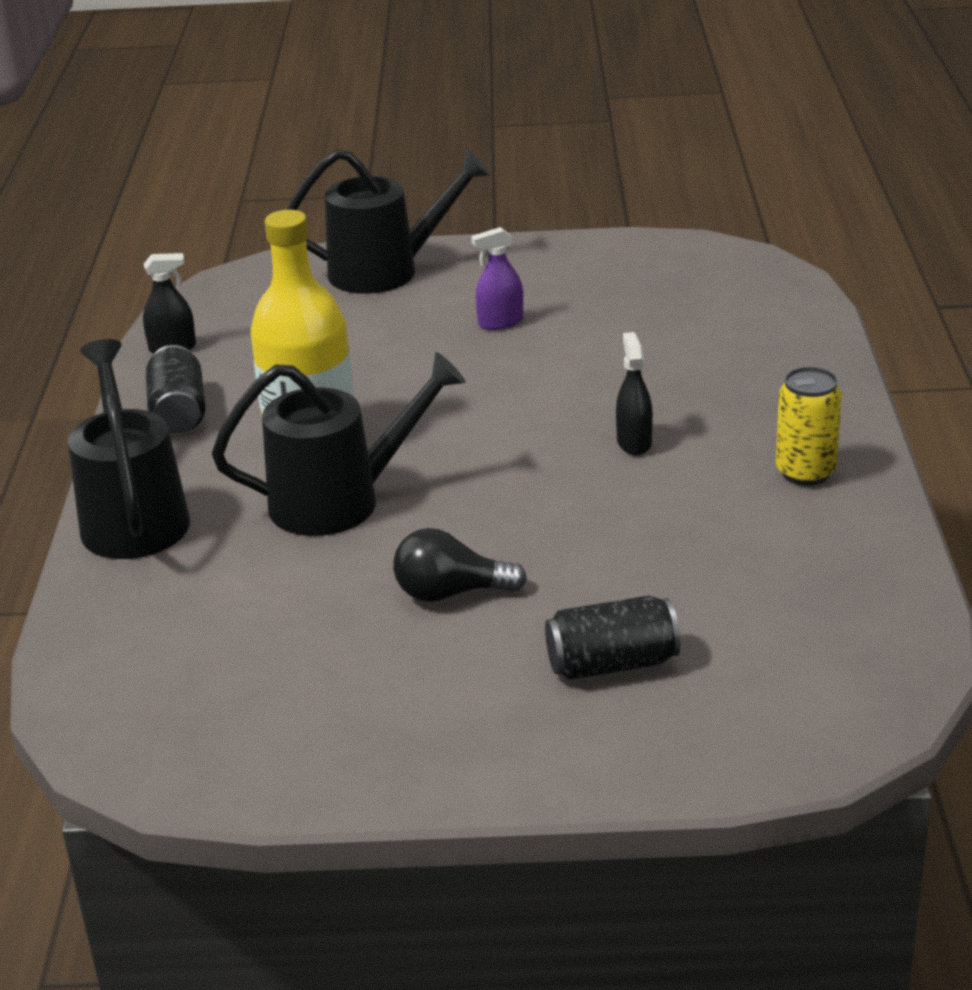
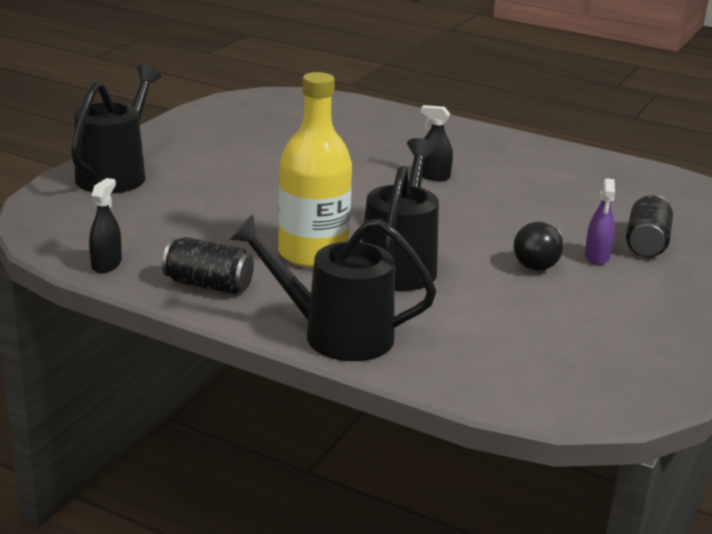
camera: 65 degrees left, 5 degrees down
purple spray bottle [471,227,523,330] -> purple spray bottle moved to [585,178,615,265]
yellow can [776,367,842,486] -> none

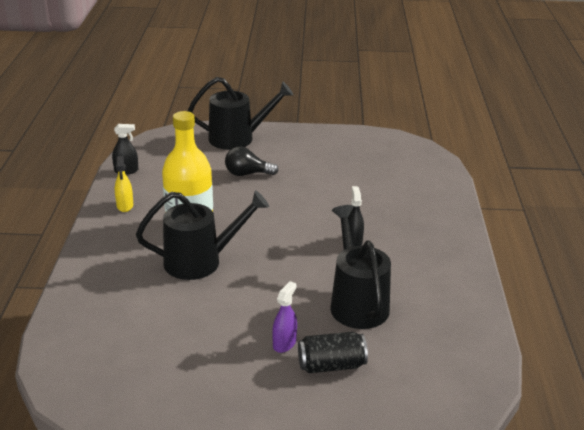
camera: 65 degrees right, 5 degrees up
black can [162,237,254,294] -> yellow spray bottle [115,156,133,212]
black watering can [229,214,436,361] -> black watering can moved to [330,205,391,329]
black light bulb [514,222,563,271] -> black light bulb moved to [225,146,279,176]
purple spray bottle [585,178,615,265] -> purple spray bottle turned 135 degrees clockwise [272,281,297,353]

